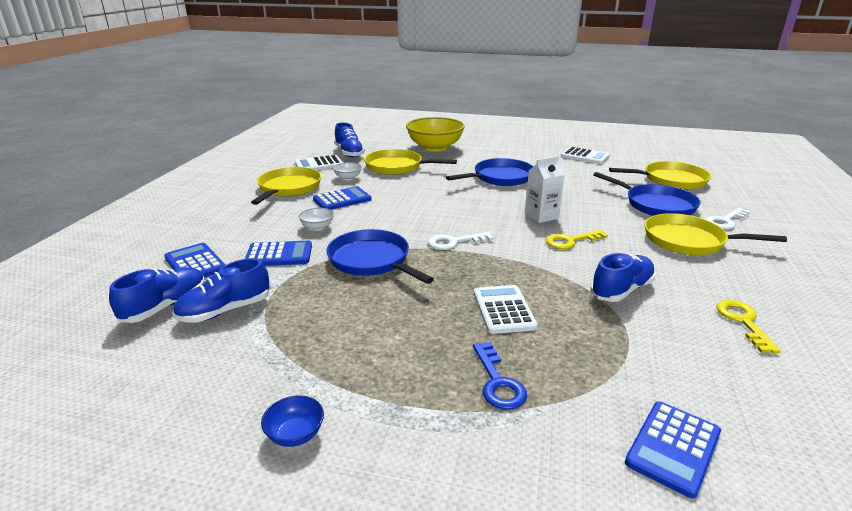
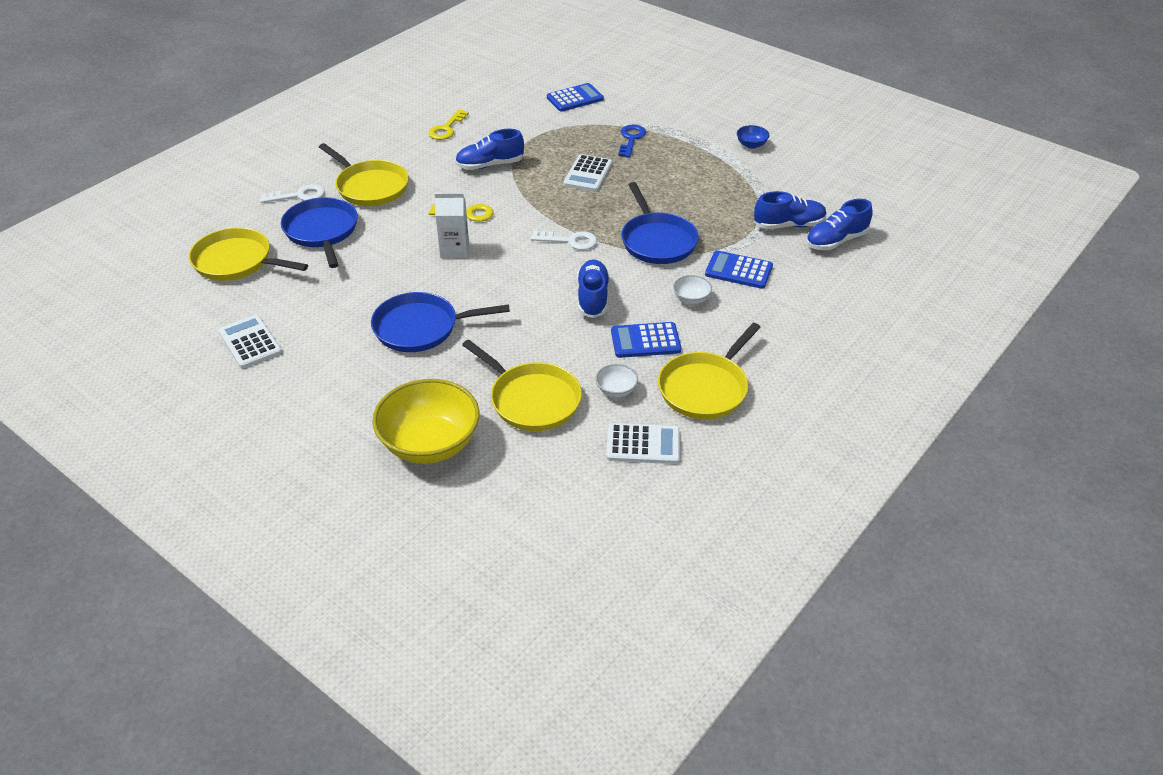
camera: 155 degrees left, 15 degrees up
blue calculator [164,243,225,278] -> none
blue shoe [334,123,365,158] -> blue shoe moved to [577,259,609,318]

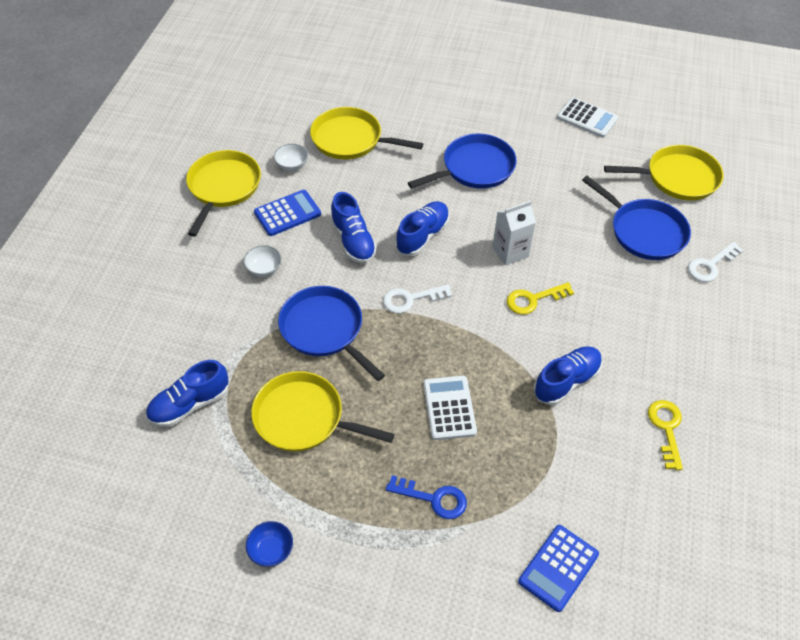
camera: 155 degrees right, 10 degrees up
yellow pan [319,143,409,206] -> yellow pan moved to [251,371,395,452]
yellow bowl [372,379,479,464] -> none
white calculator [606,423,680,464] -> none
blue key [618,125,646,158] -> blue key turned 60 degrees counterclockwise [386,475,467,519]
blue calculator [705,250,773,289] -> none
blue shoe [806,199,873,250] -> blue shoe moved to [396,201,450,256]

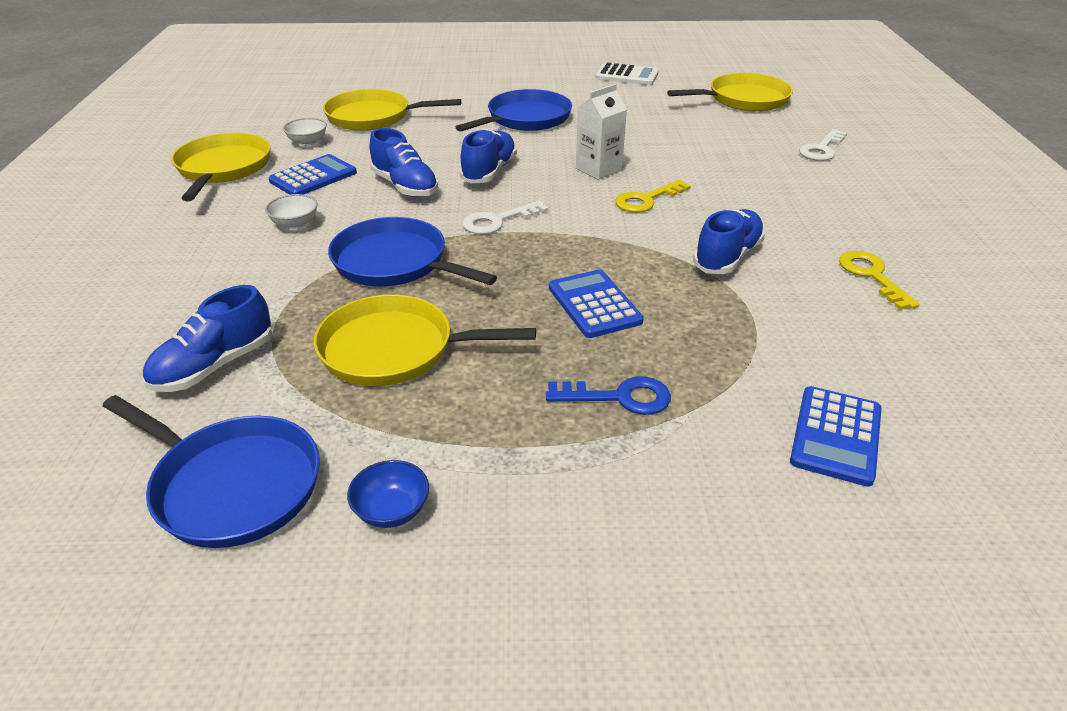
camera: 15 degrees left, 15 degrees down
white calculator [423,376,477,440] -> blue calculator [549,270,644,338]
blue pan [582,176,691,260] -> blue pan moved to [103,395,320,548]

